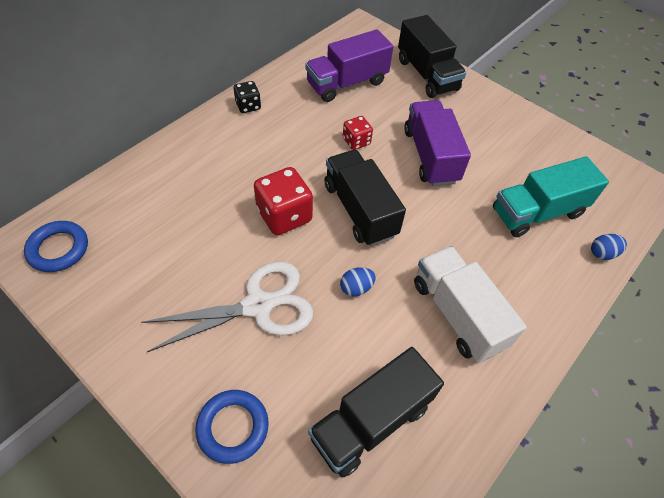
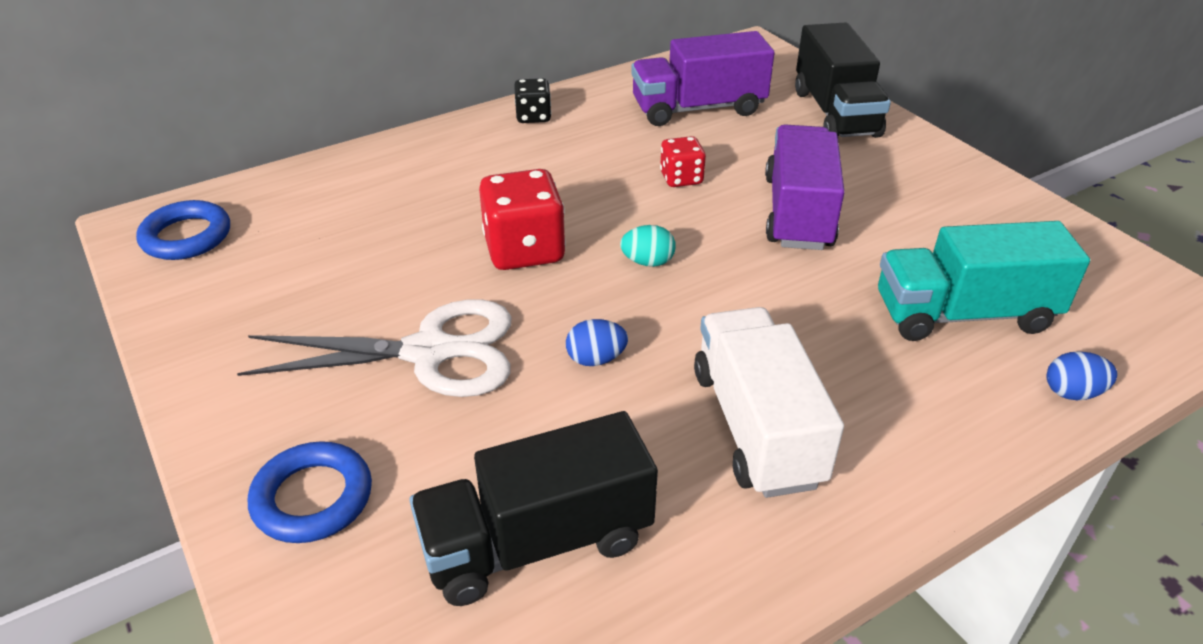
camera: 20 degrees right, 15 degrees down
black truck [324,150,406,246] -> turquoise egg [620,225,676,267]

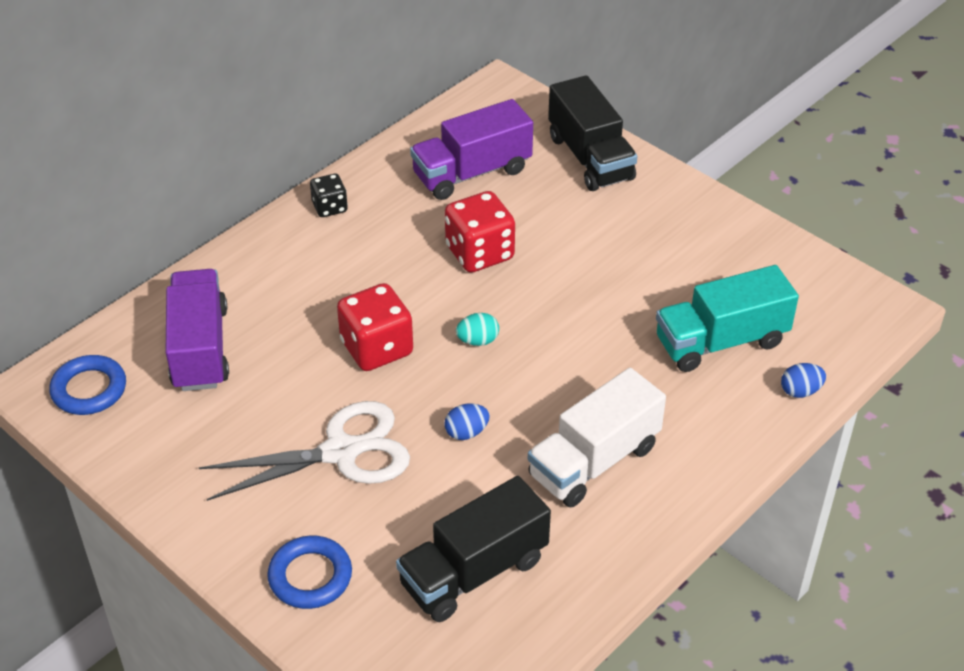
camera: 15 degrees left, 5 degrees up
red dice [660,136,706,187] -> red dice [445,191,515,273], size x1.75
white truck [694,307,844,498] -> white truck turned 105 degrees counterclockwise [528,368,666,508]
purple truck [765,125,845,250] -> purple truck moved to [166,269,229,391]

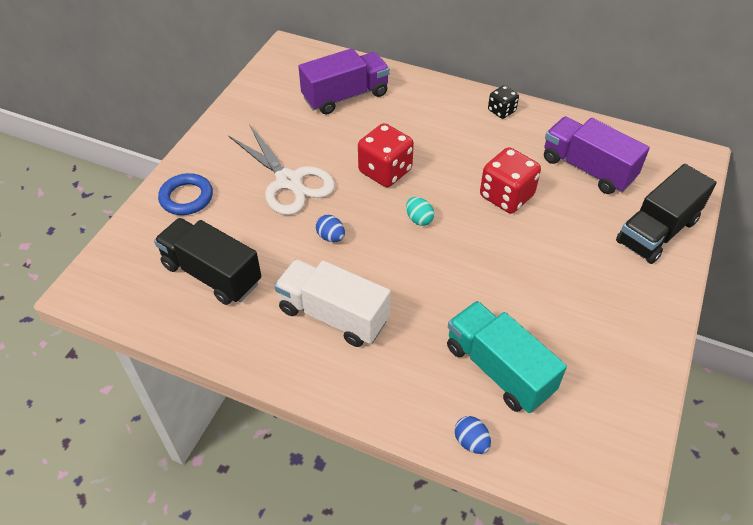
camera: 70 degrees right, 5 degrees up
blue ring [49,355,126,415] -> none

